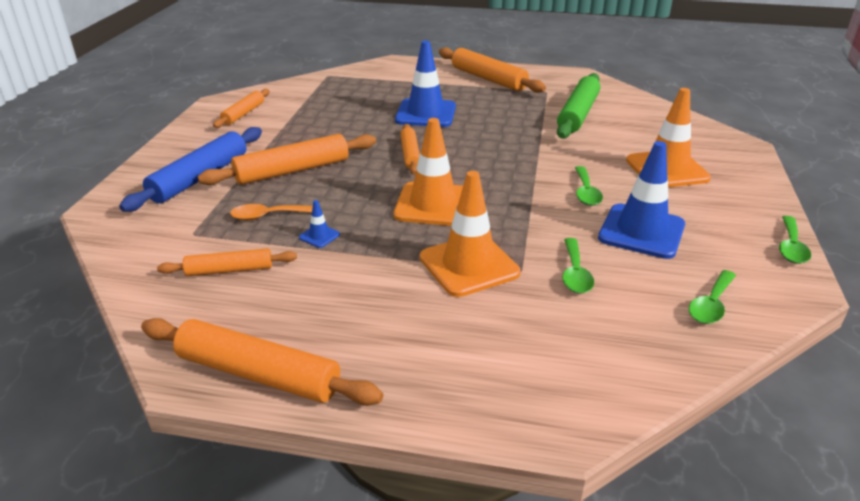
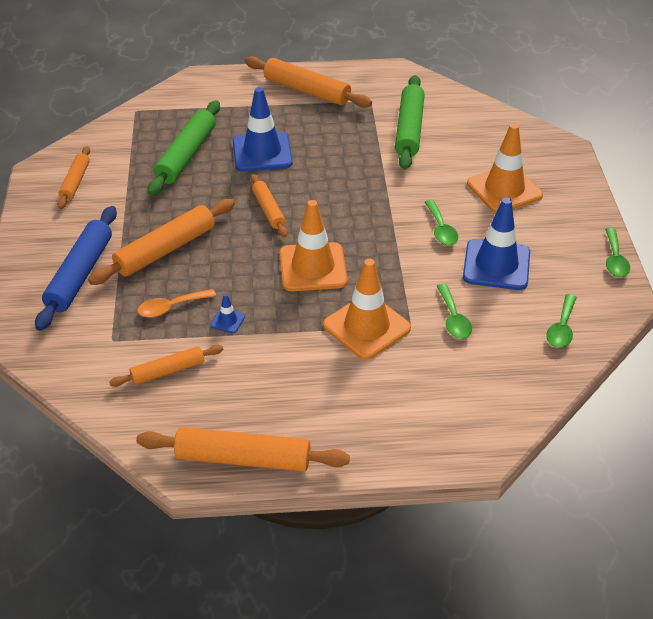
camera: 15 degrees left, 10 degrees up
none -> green rolling pin [147,100,220,196]

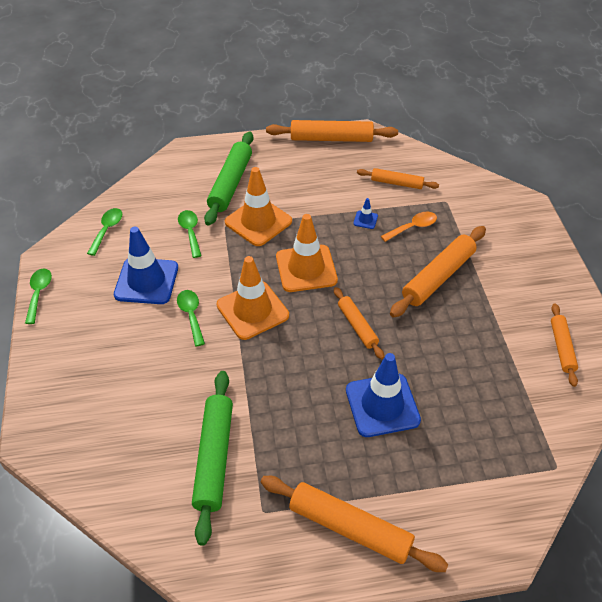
camera: 175 degrees right, 5 degrees up
blue rolling pin [35,206,117,331] -> none
orange rolling pin [109,345,223,387] -> orange rolling pin turned 45 degrees clockwise [357,168,439,189]
green rolling pin [147,100,220,196] -> green rolling pin moved to [204,132,253,226]
orange traffic cone [467,124,543,213] -> orange traffic cone moved to [216,256,289,340]

